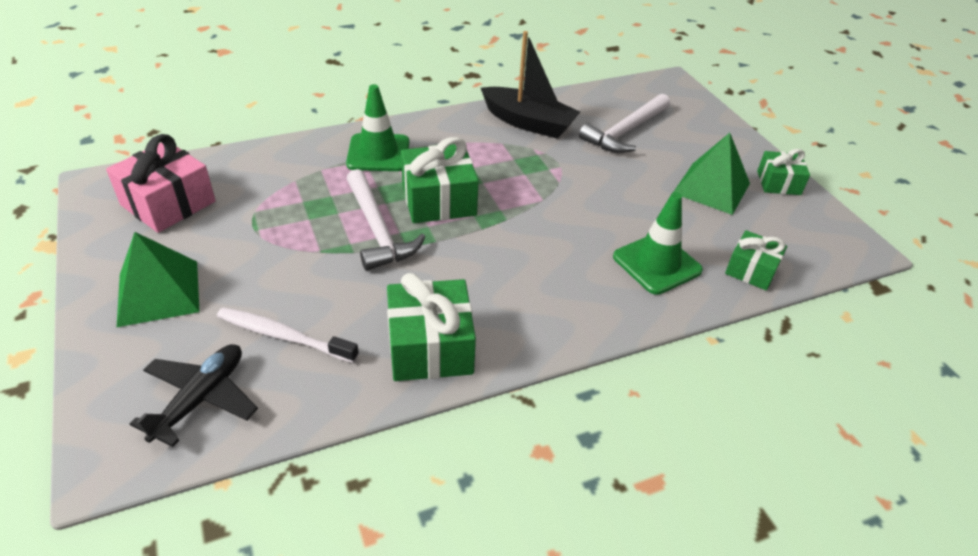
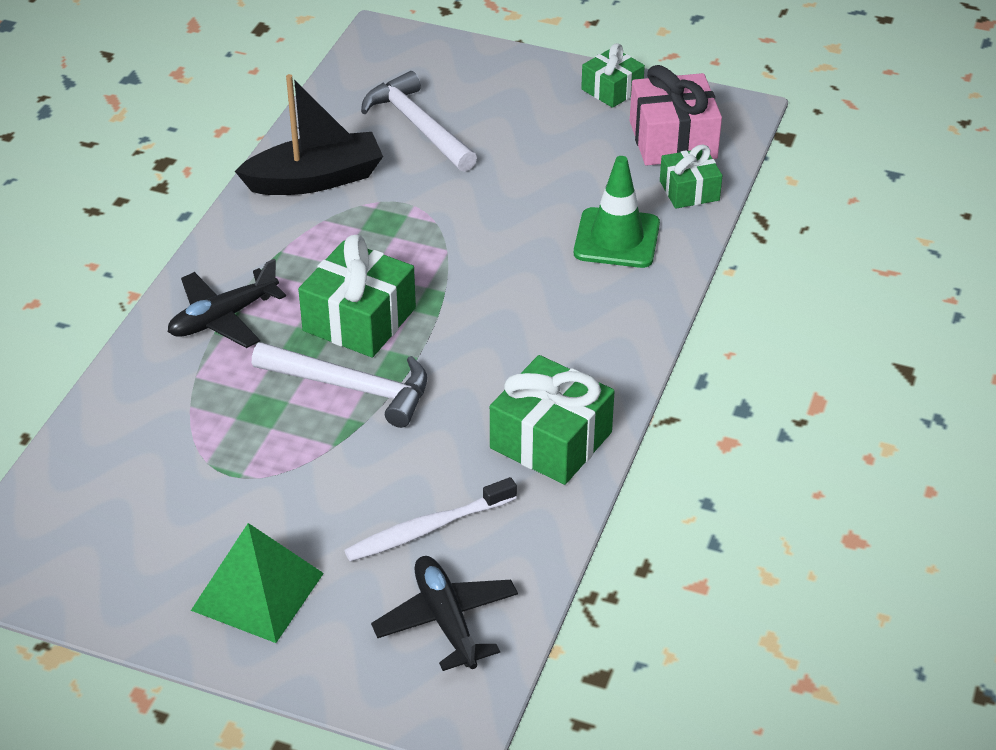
camera: 45 degrees left, 0 degrees up
pink gift [106,134,216,233] -> pink gift moved to [630,65,722,166]
green traffic cone [346,84,409,171] -> black plane [168,259,286,348]
white hammer [579,94,670,153] -> white hammer turned 150 degrees clockwise [361,71,477,172]
green pyramid [673,133,750,215] -> none

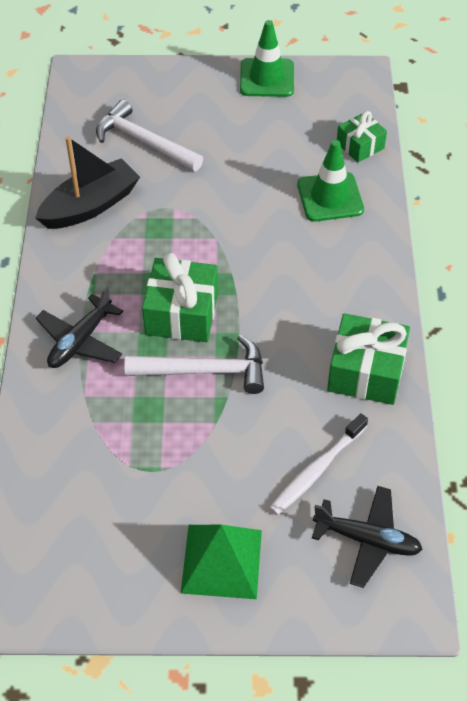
camera: 20 degrees left, 10 degrees up
black plane [371,556,518,671] -> black plane turned 150 degrees clockwise [312,486,423,588]
green gift [581,43,645,108] -> green traffic cone [240,20,294,97]
pink gift [630,65,722,166] -> none

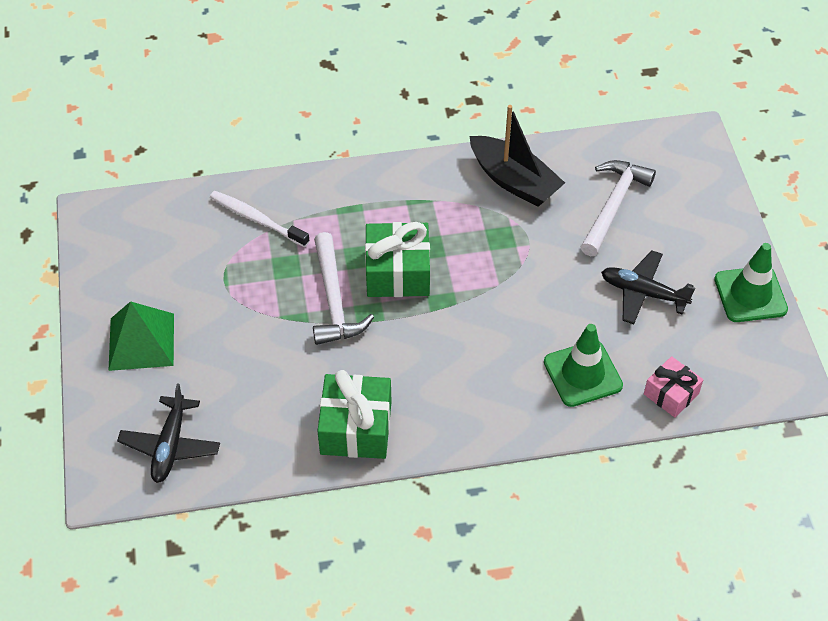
camera: 80 degrees right, 0 degrees up
black plane [36,286,123,368] -> black plane moved to [601,251,695,324]
white toothbrush [269,413,368,515] -> white toothbrush moved to [210,191,310,247]
green gift [337,111,387,162] -> pink gift [644,356,703,417]

